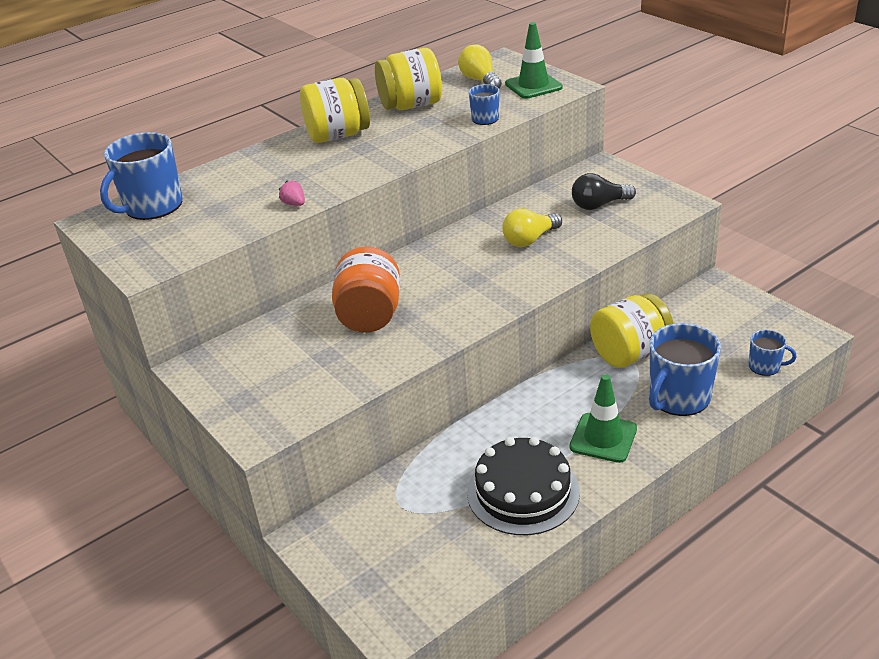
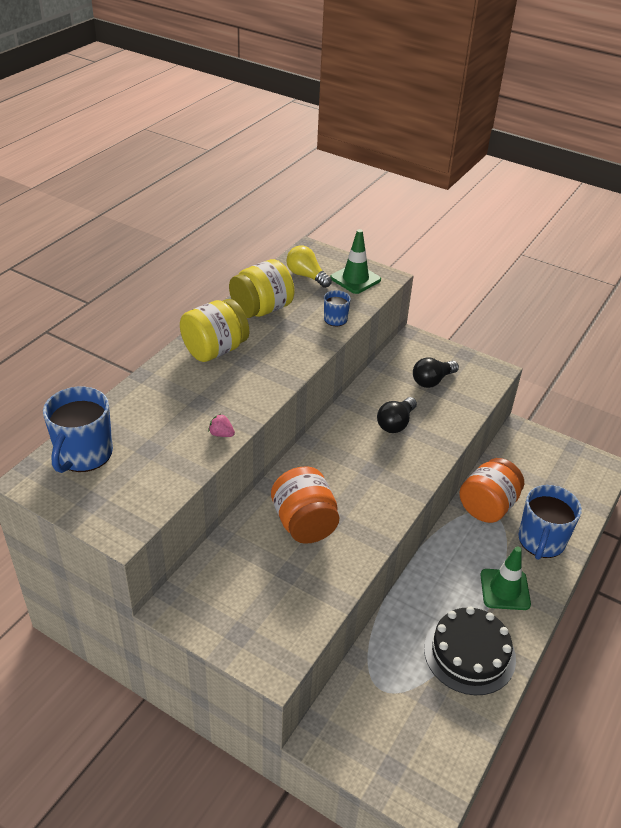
camera: 25 degrees left, 5 degrees up
yellow light bulb [502,209,562,247] -> black light bulb [377,397,417,433]
yellow jar [590,293,674,368] -> orange jar [459,458,524,523]
blue mug [749,330,797,376] -> none

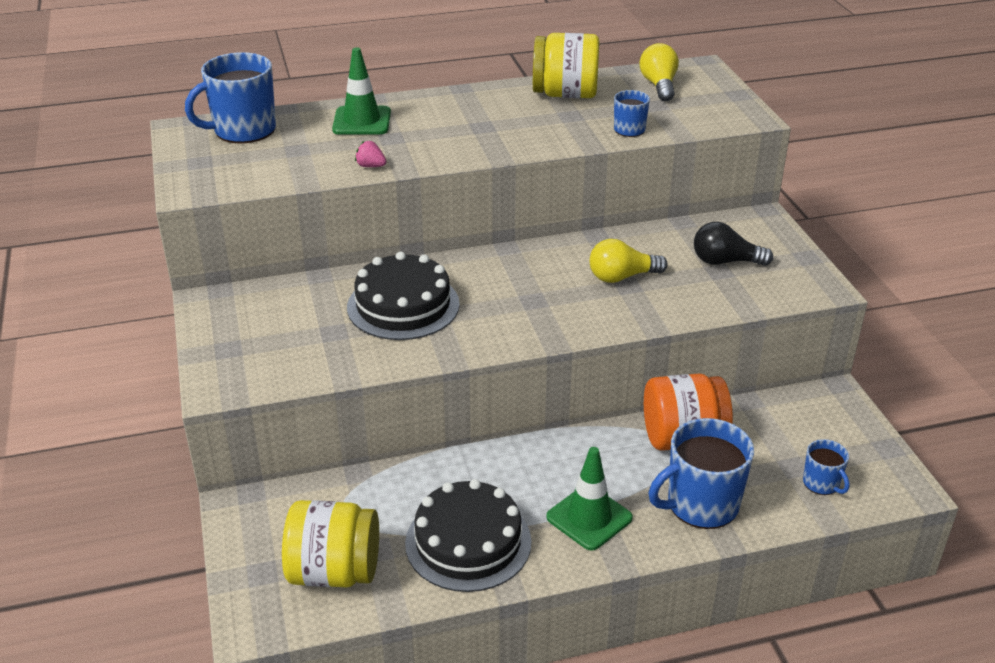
camera: 45 degrees right, 5 degrees down
yellow jar [180,299,249,362] -> yellow jar moved to [282,500,379,587]
pink strawberry [208,414,235,437] -> pink strawberry turned 45 degrees counterclockwise [355,141,386,167]
orange jar [271,466,339,544] -> black cake [347,252,460,340]
green traffic cone [330,229,381,294] -> green traffic cone moved to [332,47,391,135]
black light bulb [377,397,417,433] -> yellow light bulb [590,239,668,283]
none -> blue mug [803,439,850,495]

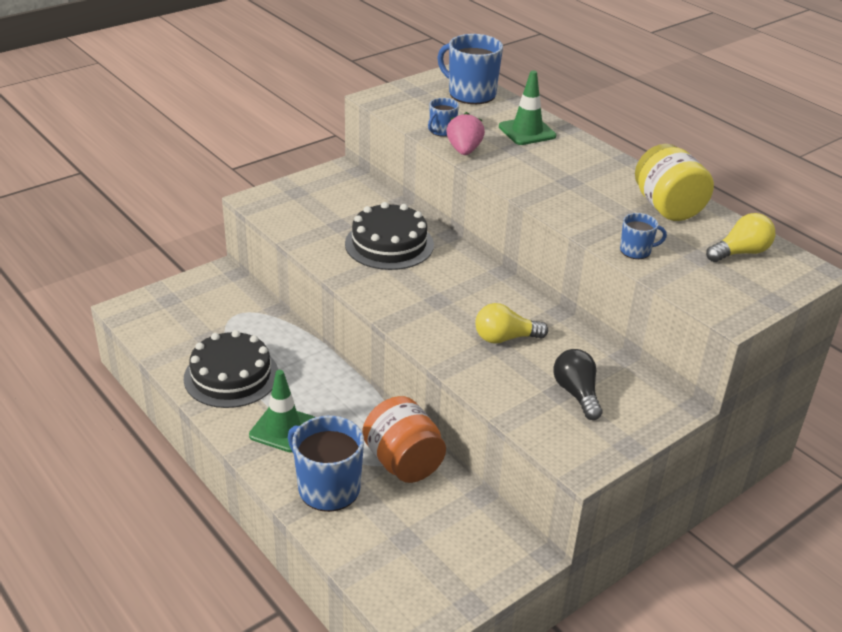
camera: 65 degrees right, 0 degrees up
yellow jar [282,500,379,587] -> none
pink strawberry [355,141,386,167] -> pink strawberry [446,112,485,155], size x1.73
yellow light bulb [590,239,668,283] -> yellow light bulb turned 60 degrees counterclockwise [475,303,548,344]
blue mug [803,439,850,495] -> blue mug moved to [428,98,459,137]

